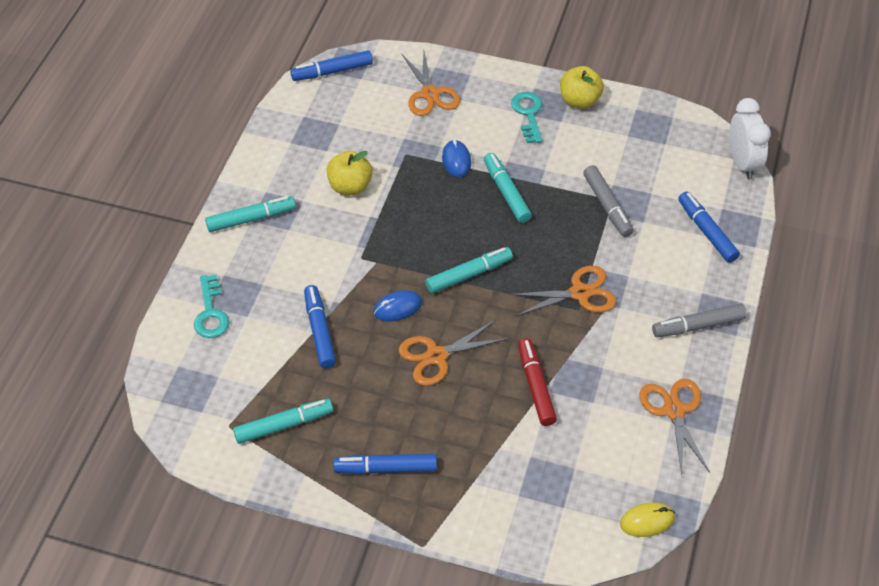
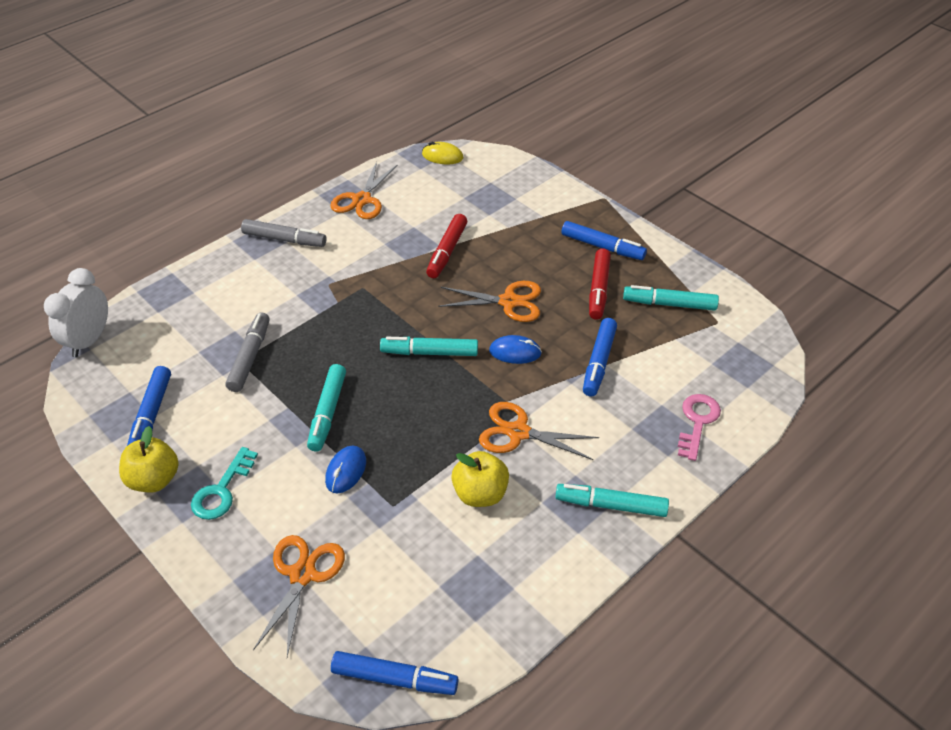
camera: 150 degrees left, 5 degrees down
turquoise key [194,275,230,338] -> pink key [678,394,721,461]
orange scissors [508,266,616,317] -> orange scissors moved to [479,402,599,460]
blue marker [678,192,740,263] -> blue marker moved to [127,366,171,446]
none -> red marker [589,249,611,320]

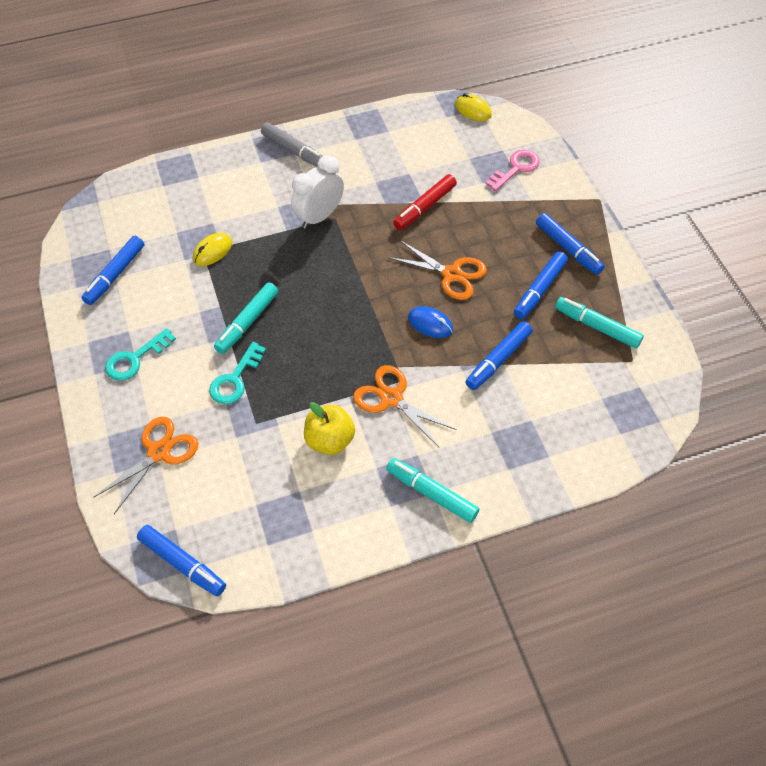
camera: 25 degrees right, 10 degrees up
white clock [44,268,108,357] -> white clock moved to [291,155,344,229]
yellow apple [119,426,179,492] -> none
grey marker [225,313,270,392] -> yellow mouse [193,233,232,266]
blue mouse [325,446,366,493] -> turquoise key [209,342,266,404]
orange scissors [330,161,397,219] -> none
turquoise marker [380,337,478,356] -> none
red marker [589,249,611,320] -> blue marker [514,251,568,319]
pink key [678,394,721,461] -> pink key moved to [485,150,540,191]

